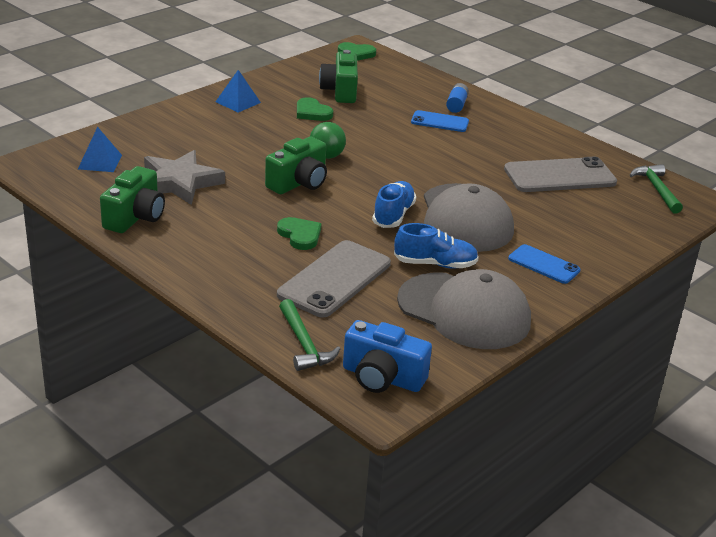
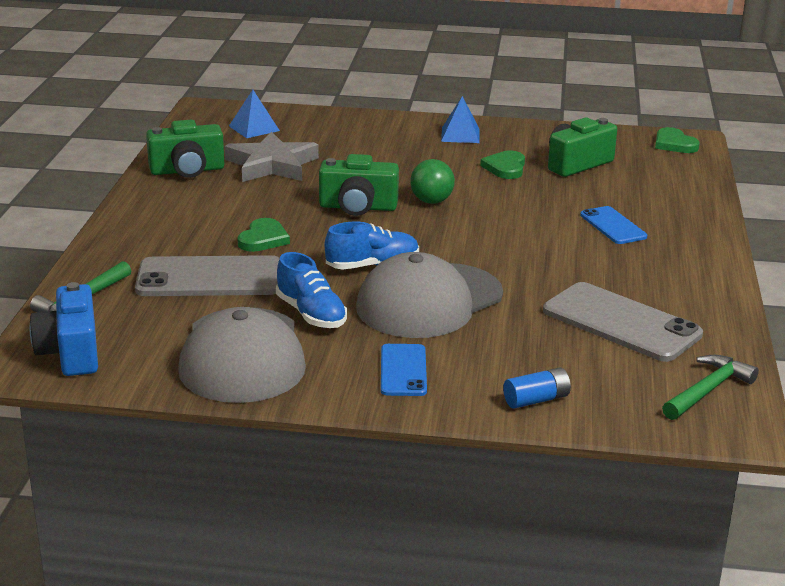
camera: 55 degrees right, 5 degrees down
blue battery [446,83,469,113] -> blue battery moved to [503,368,571,409]

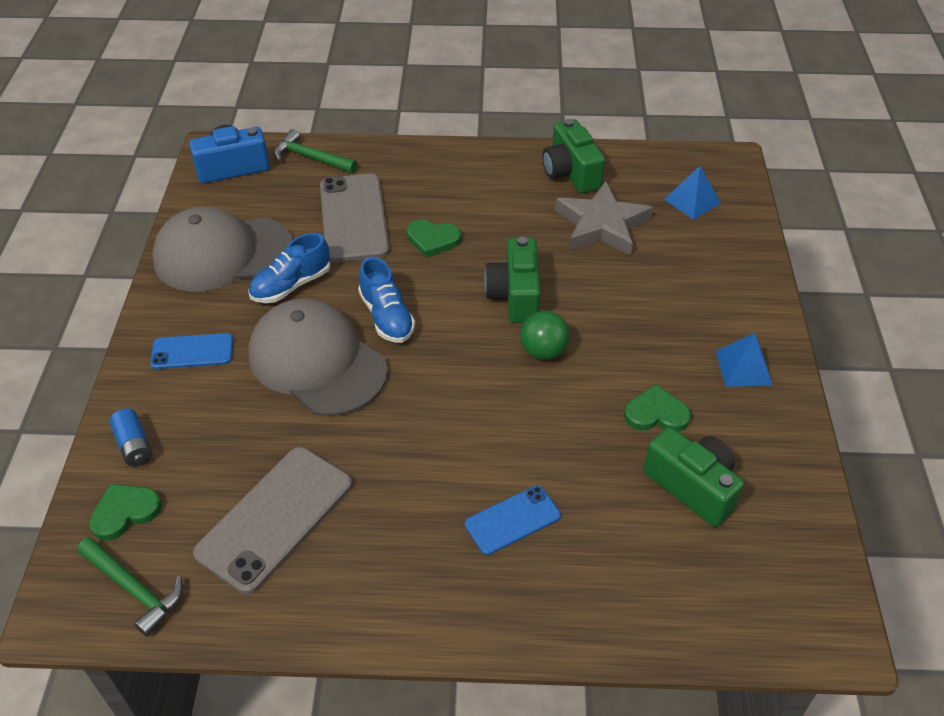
camera: 85 degrees right, 20 degrees up
green heart [655,127,700,153] -> green heart moved to [89,484,162,540]

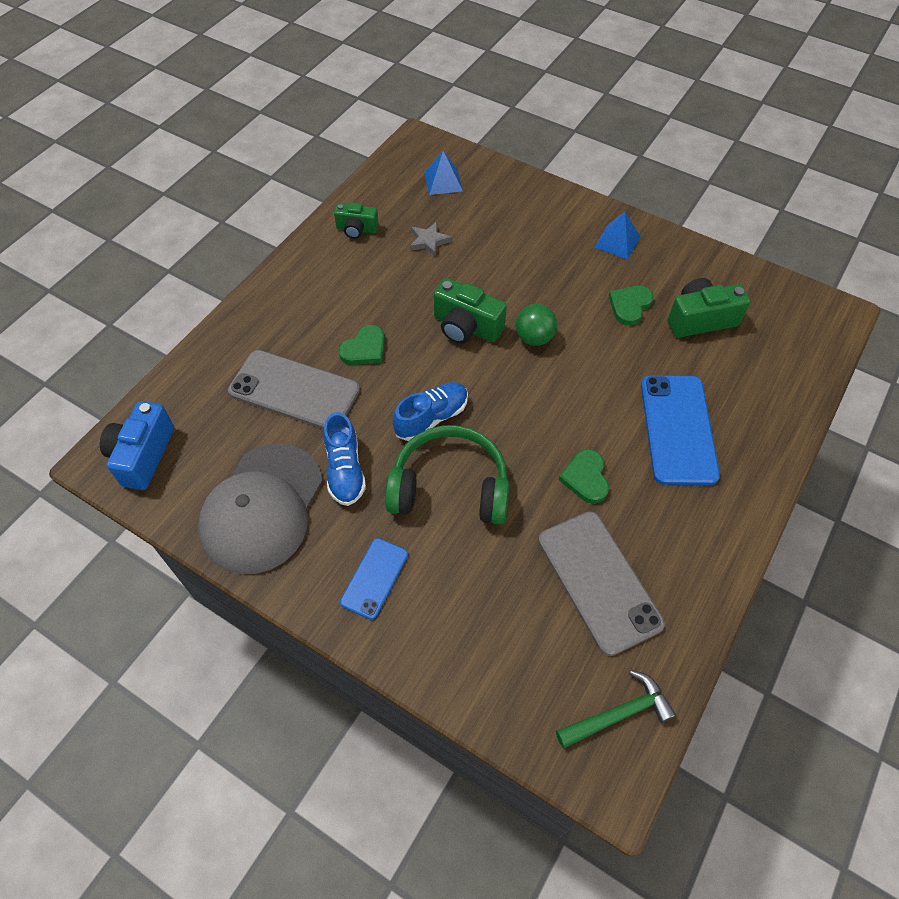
camera: 60 degrees left, 10 degrees up
green heart [89,484,162,540] -> green heart moved to [559,449,609,504]
blue battery [110,408,152,467] -> none
grey cap [248,298,388,416] -> green headphones [385,425,509,525]
green hammer [274,129,358,173] -> none
blue shoe [358,257,415,343] -> blue shoe turned 45 degrees counterclockwise [393,382,468,441]
blue phone [465,485,561,555] -> blue phone [641,375,720,485], size x1.76
green camera [542,119,605,193] -> green camera [334,202,379,239], size x0.64
grey star [555,181,653,256] -> grey star [410,222,451,257], size x0.51

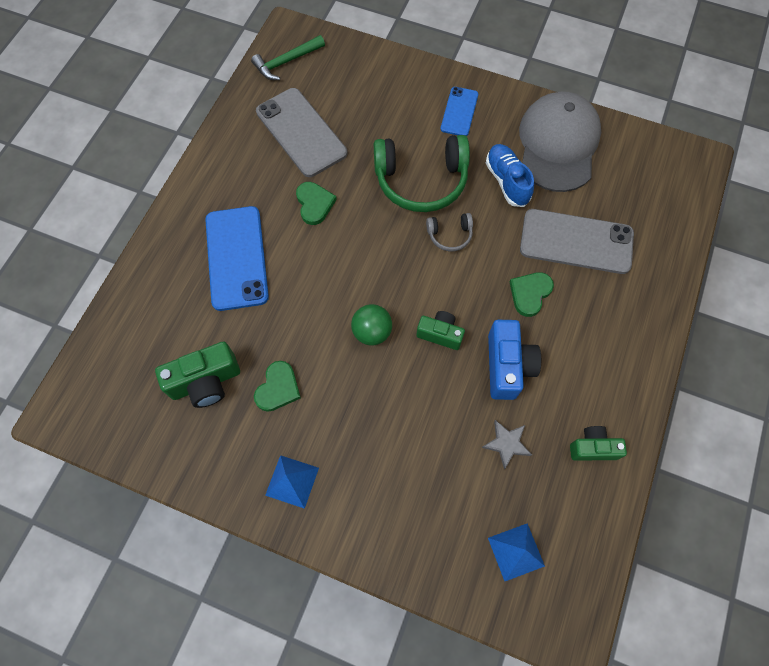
camera: 170 degrees right, 10 degrees up
blue camera [100,401,174,490] -> blue camera moved to [488,320,541,400]
blue shoe [393,382,468,441] -> grey headphones [426,213,473,251]
green camera [434,278,507,344] -> green camera [416,311,465,350], size x0.64

